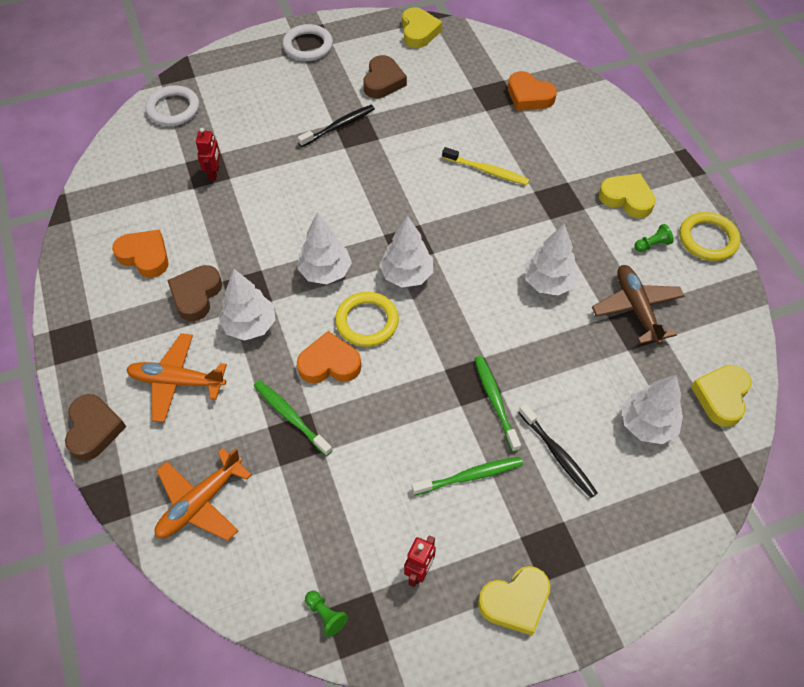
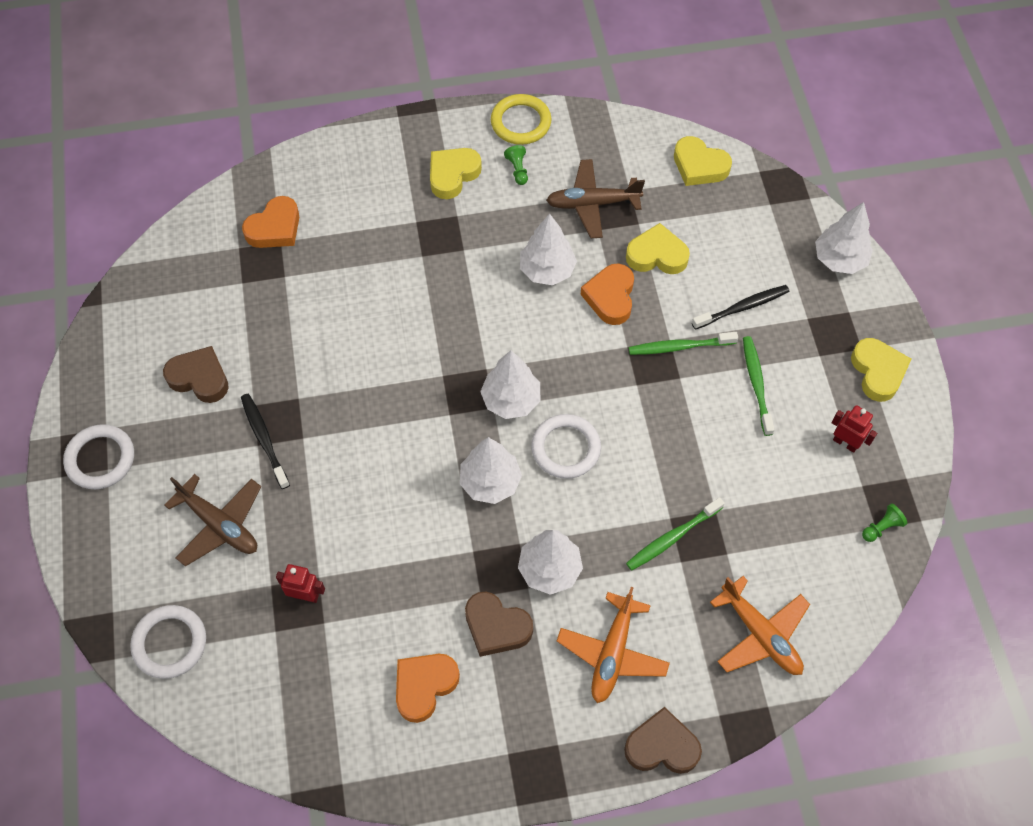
camera: 80 degrees left, 5 degrees up
orange heart [297,331,361,383] -> orange heart moved to [580,264,634,325]
yellow ring [335,292,399,347] -> white ring [531,414,601,479]
yellow heart [402,7,442,48] -> yellow heart moved to [626,223,690,274]
yellow toothbrush [442,147,530,185] -> none
white tree [622,375,683,444] -> white tree moved to [815,202,873,274]
none -> brown plane [164,474,261,566]

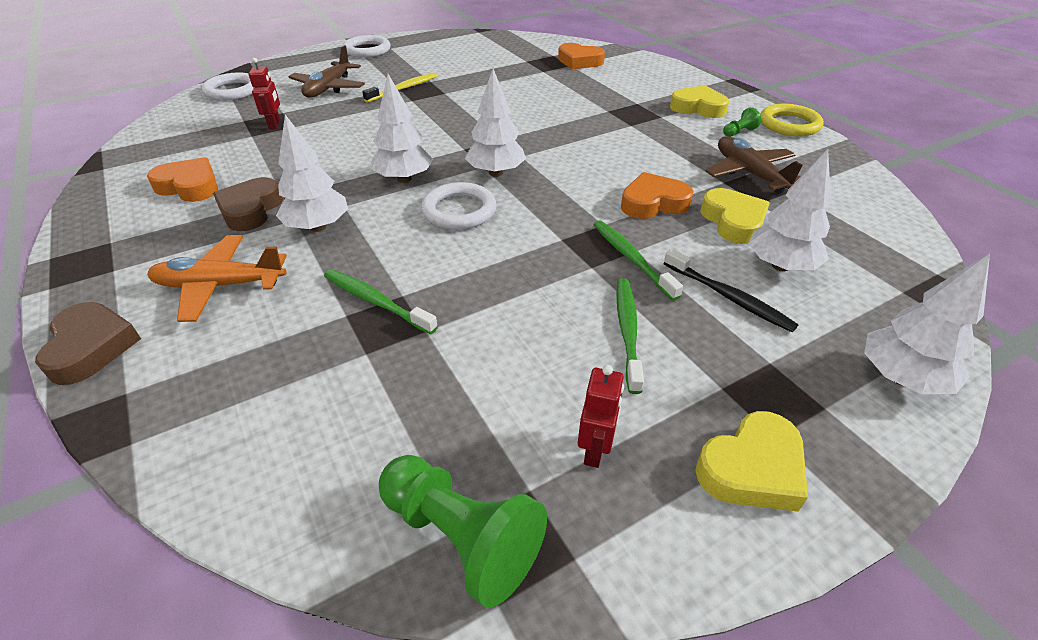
camera: 70 degrees right, 20 degrees down
brown heart [163,346,229,403] -> none
black toothbrush [241,394,290,489] -> yellow toothbrush [362,73,437,102]
white tree [520,213,577,285] -> white tree moved to [748,149,831,271]
yellow heart [674,136,732,186] -> none
orange plane [710,576,810,675] -> none
green toothbrush [743,336,775,436] -> green toothbrush turned 60 degrees counterclockwise [616,278,644,394]
green pawn [862,503,907,542] -> green pawn [379,455,547,608], size x2.13

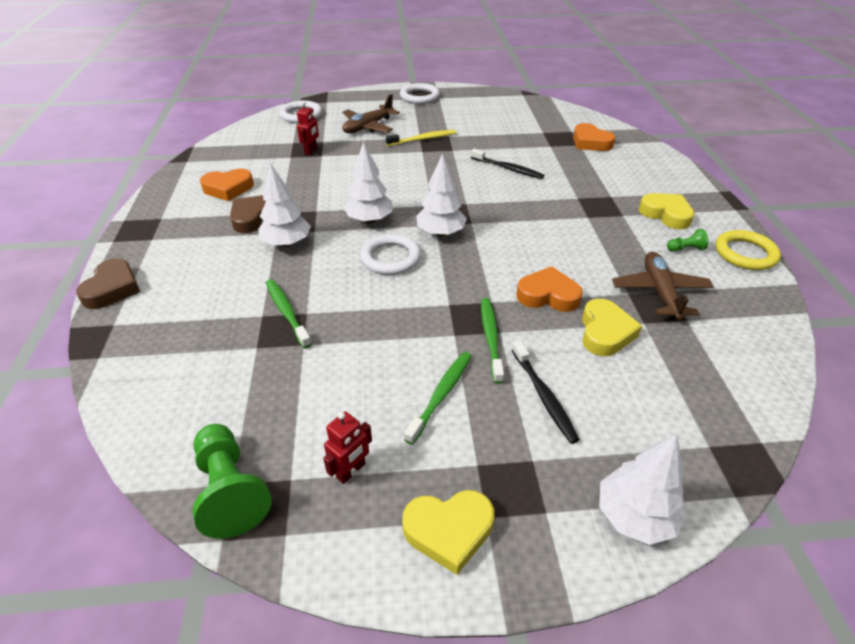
camera: 25 degrees right, 0 degrees up
orange heart [147,157,218,202] -> orange heart turned 120 degrees clockwise [200,169,254,201]
orange plane [147,235,287,322] -> none
white tree [748,149,831,271] -> none
none -> black toothbrush [471,149,544,179]

